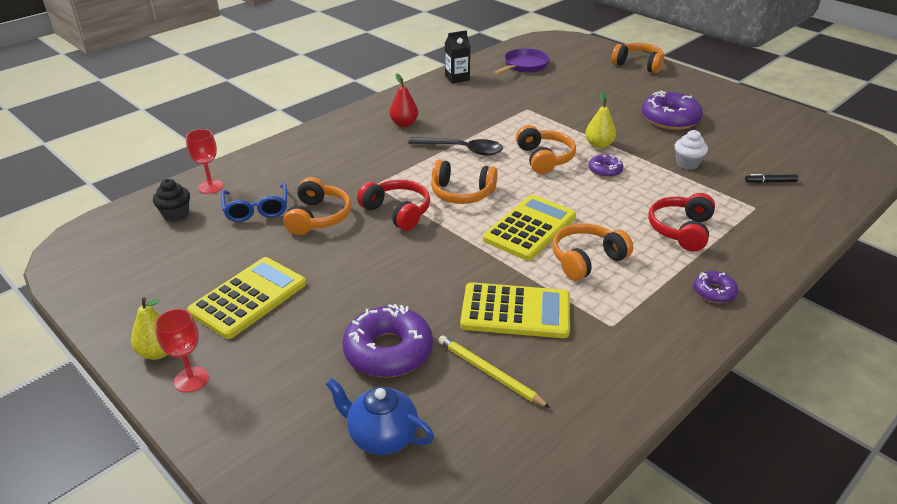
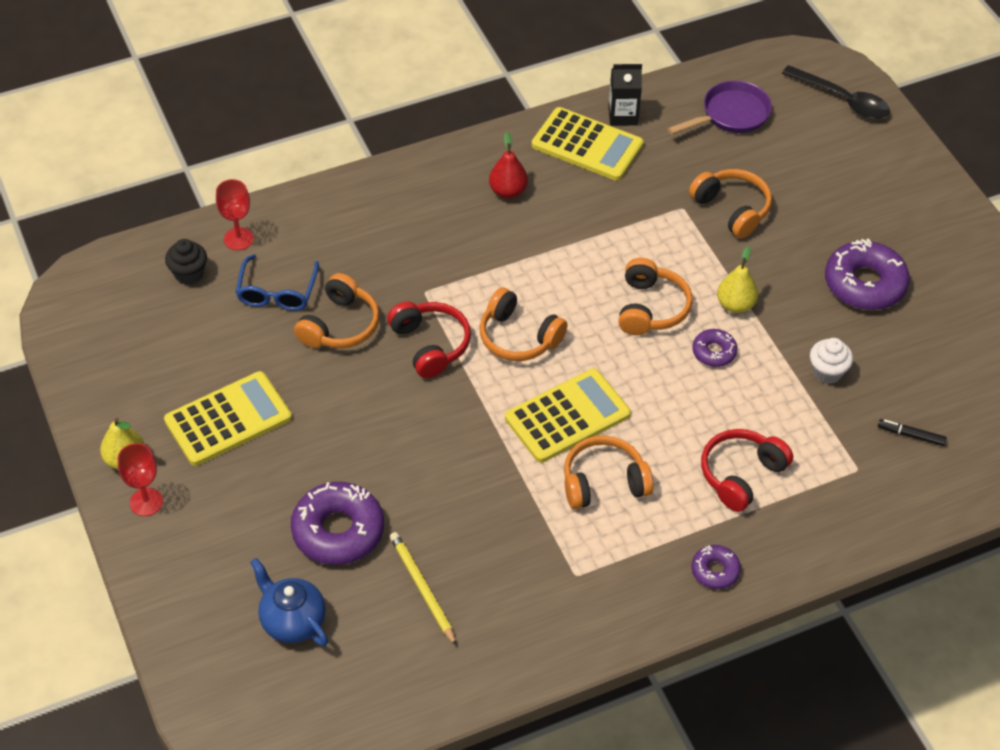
camera: 20 degrees right, 15 degrees up
black spoon [408,137,503,156] -> black spoon moved to [782,65,890,119]
yellow calculator [460,282,570,338] -> yellow calculator moved to [532,107,644,181]
orange headphones [612,43,665,73] -> orange headphones moved to [689,169,772,238]

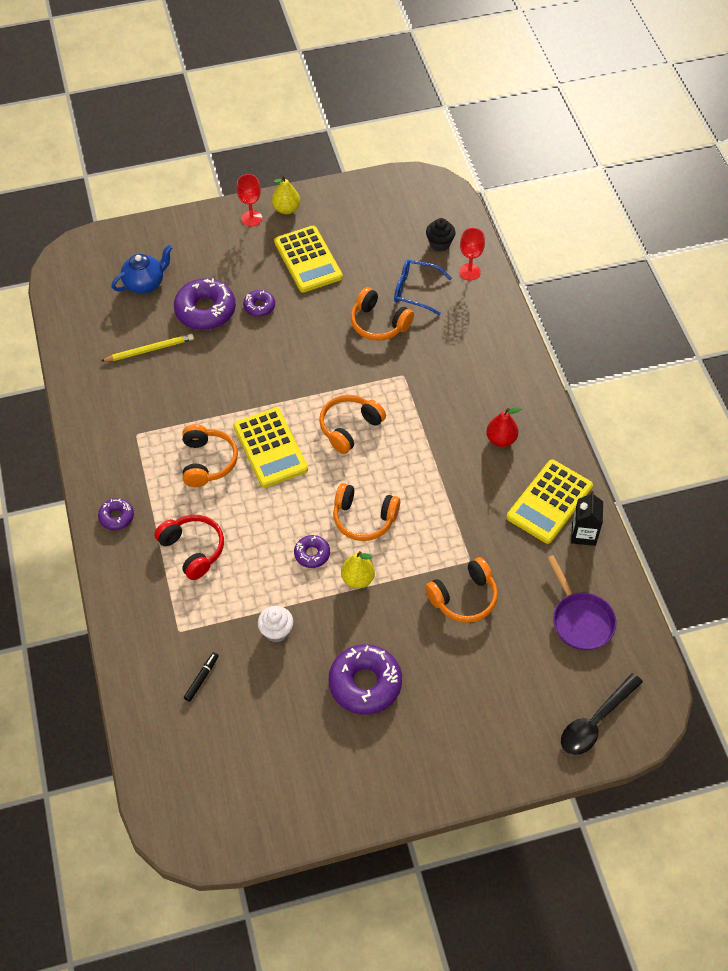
camera: 100 degrees right, 5 degrees up
red headphones [387,301,471,378] -> none
none -> purple donut [243,290,275,317]

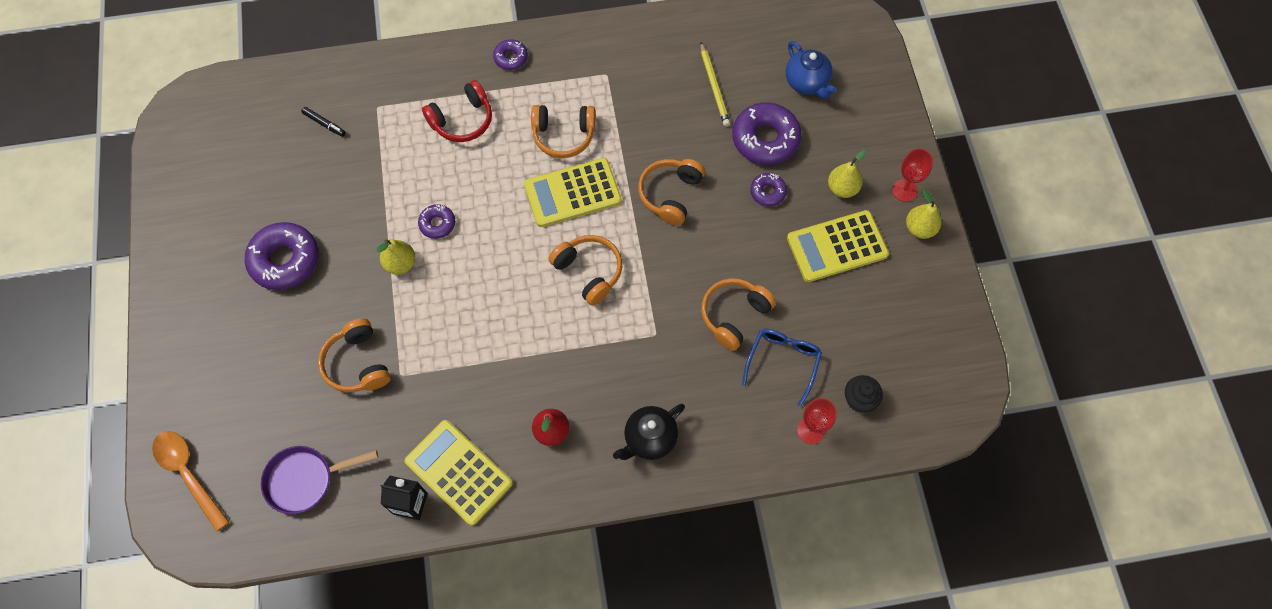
camera: 95 degrees right, 10 degrees up
white cupcake [258,606,294,643] -> none
orange headphones [333,483,400,541] -> orange headphones moved to [638,159,705,226]
black spoon [561,673,643,755] -> orange spoon [152,431,229,532]
none -> black teapot [613,404,685,460]
none -> yellow pear [828,150,866,198]

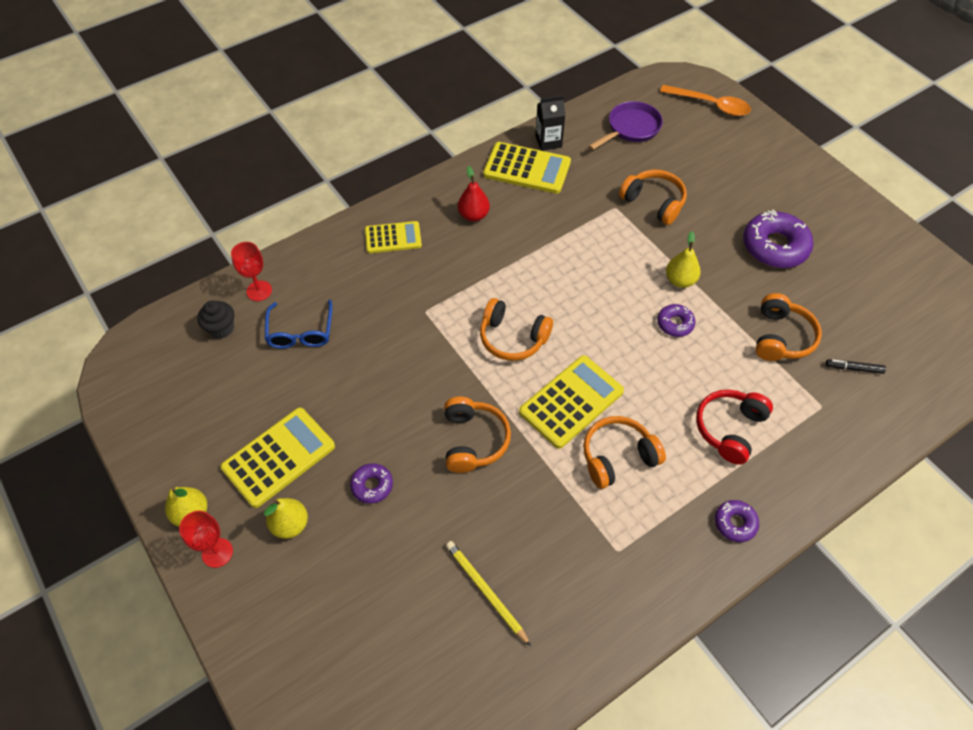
camera: 155 degrees right, 10 degrees down
black teapot [613,404,685,460] -> yellow calculator [365,221,422,253]
orange headphones [701,278,776,351] -> orange headphones moved to [756,293,822,361]
purple donut [732,103,801,165] -> none
blue teapot [786,41,837,99] -> none

